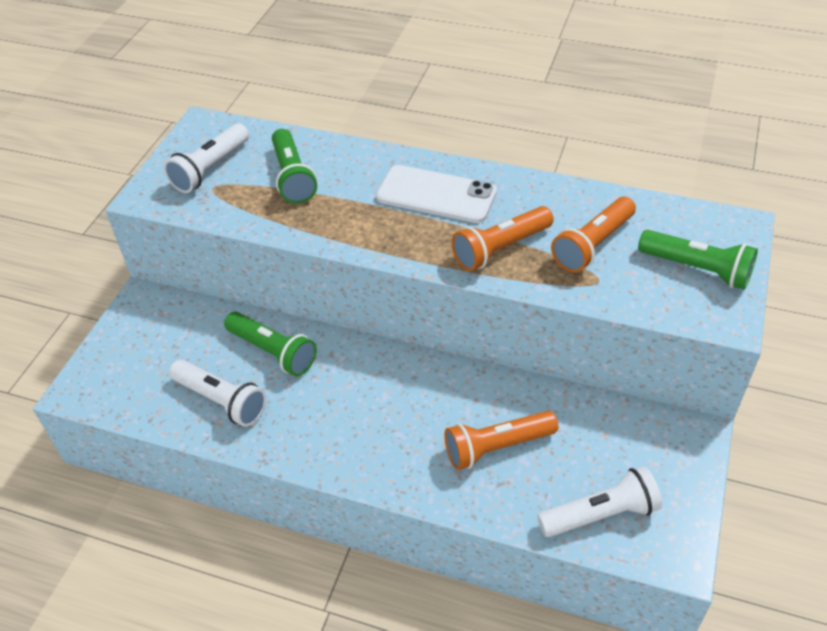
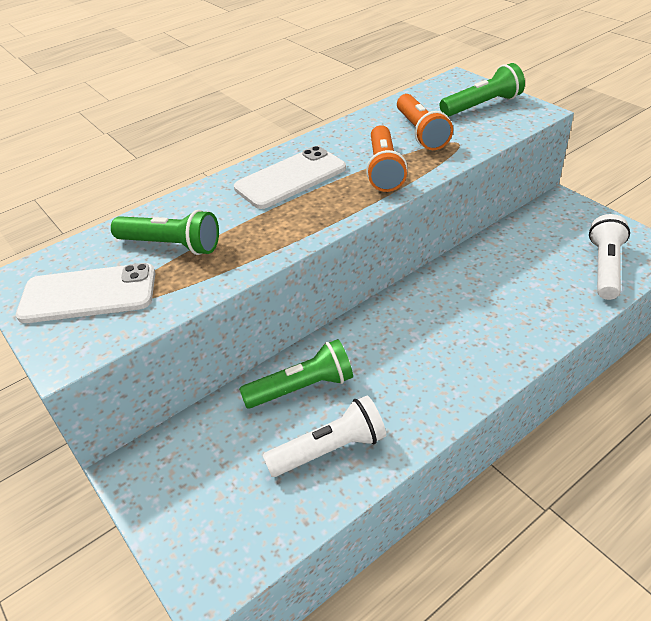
camera: 55 degrees left, 5 degrees down
white flashlight [164,123,249,193] -> white phone [16,263,155,323]
orange flashlight [444,411,558,470] -> none

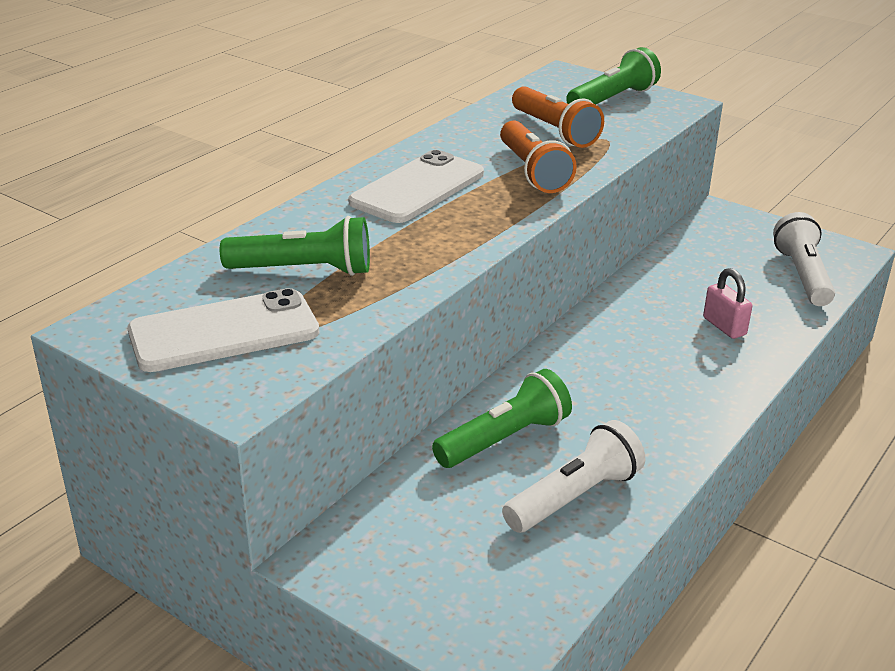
camera: 20 degrees left, 10 degrees down
none -> pink padlock [703,268,752,339]

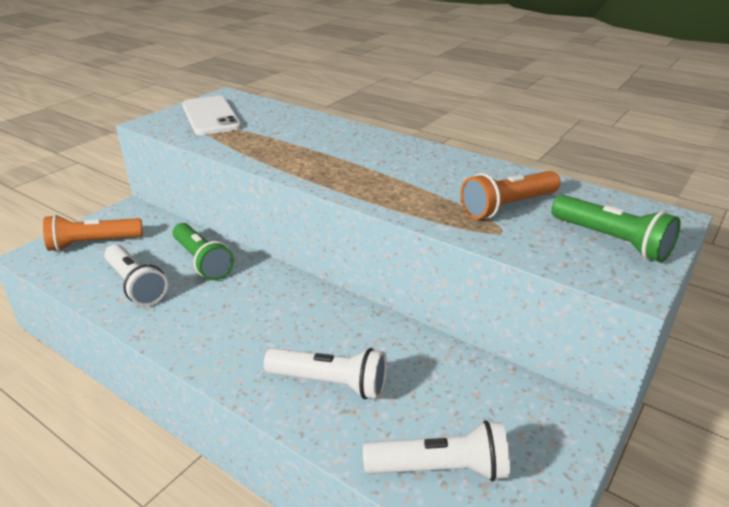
camera: 90 degrees right, 0 degrees up
green flashlight [220,216,370,276] -> none
white phone [348,150,484,223] -> none
orange flashlight [500,121,577,193] -> orange flashlight moved to [43,215,143,251]
pink padlock [703,268,752,339] -> white flashlight [264,348,387,399]

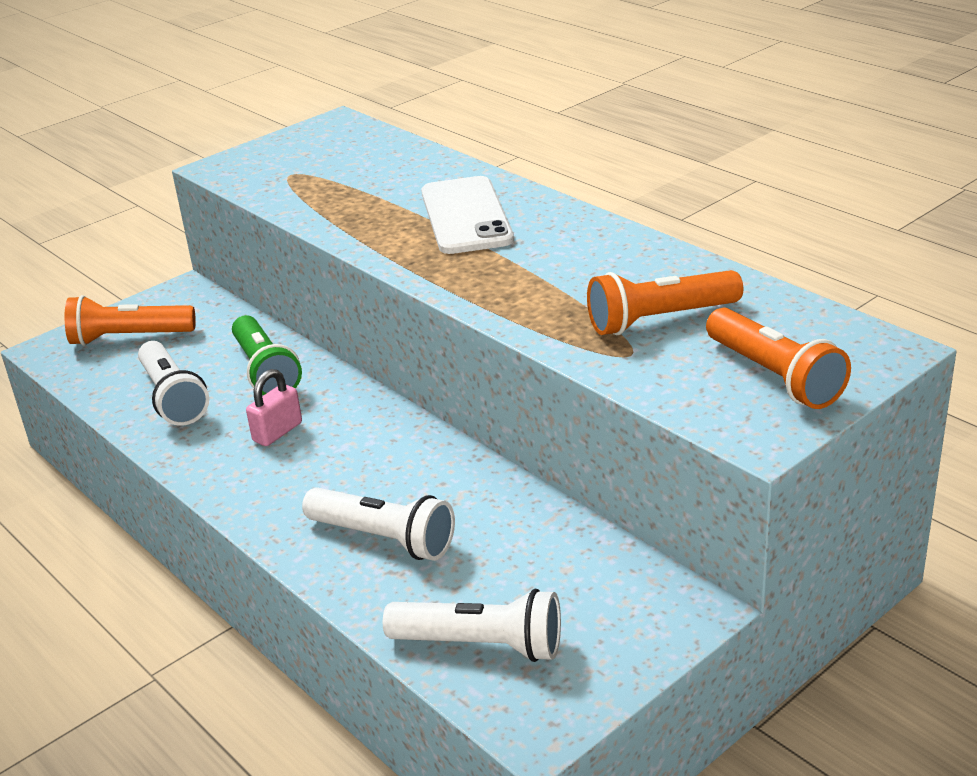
camera: 15 degrees right, 0 degrees up
white phone [182,96,242,135] -> white phone moved to [421,176,514,254]
green flashlight [551,195,681,262] -> orange flashlight [706,308,851,409]
none -> pink padlock [246,369,302,446]

